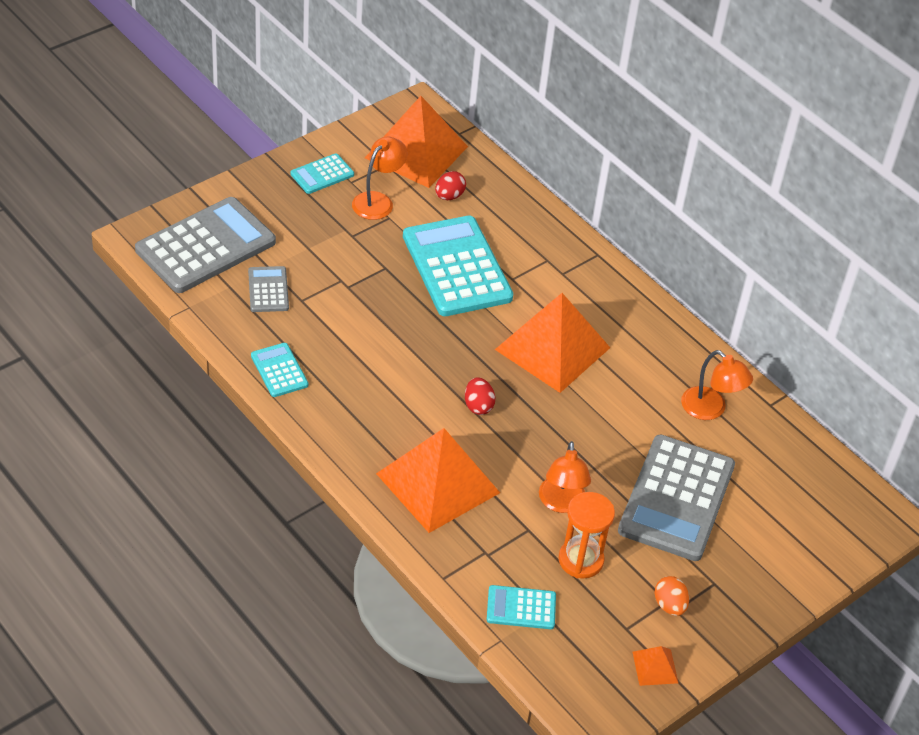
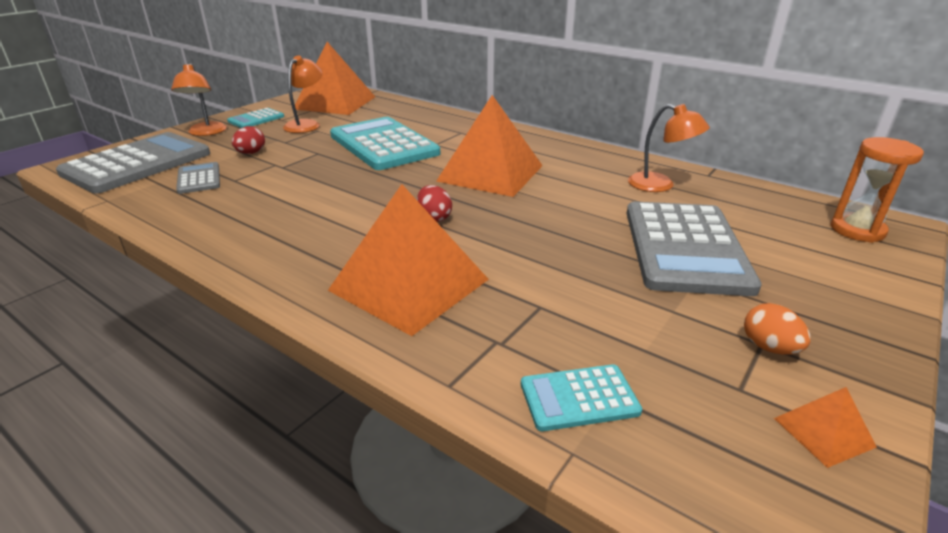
camera: 10 degrees left, 15 degrees down
turquoise calculator [251,343,308,397] -> none
red egg [435,171,466,200] -> red egg moved to [232,126,265,154]
orange lamp [539,441,591,513] -> orange lamp moved to [171,63,227,136]
orange hourglass [558,492,615,579] -> orange hourglass moved to [830,137,924,243]

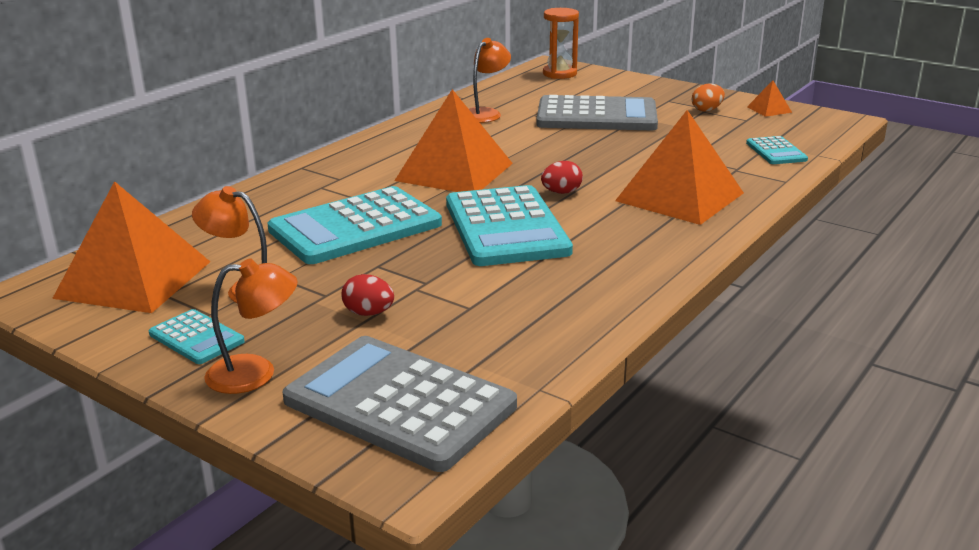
camera: 90 degrees left, 5 degrees down
grey calculator [176,162,220,194] -> none
none -> turquoise calculator [446,185,573,266]

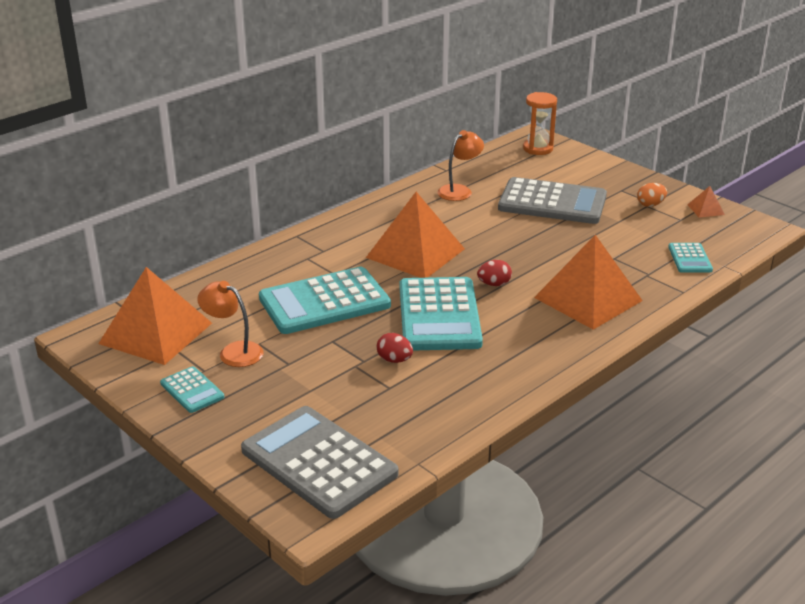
camera: 10 degrees right, 5 degrees up
orange lamp [204,258,297,394] -> none
red egg [341,274,394,316] -> red egg moved to [376,333,413,363]

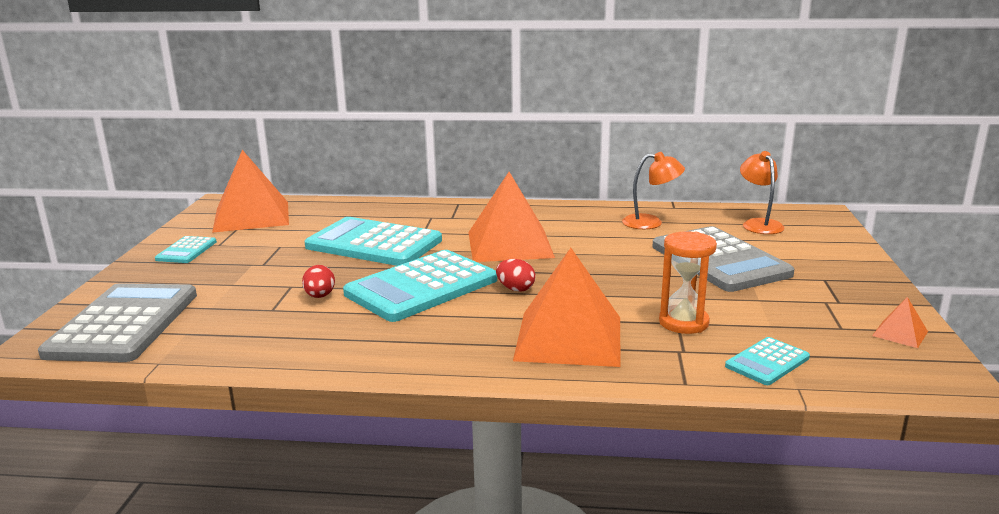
camera: 50 degrees right, 10 degrees down
orange lamp [197,281,263,367] -> orange lamp moved to [740,151,785,234]
orange hourglass [523,92,557,155] -> orange hourglass moved to [659,231,717,334]
orange egg [637,183,667,207] -> none

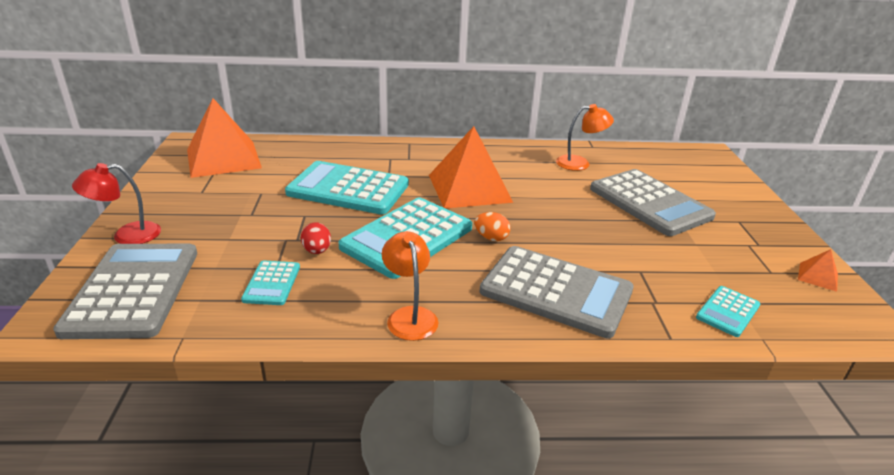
camera: 10 degrees left, 10 degrees up
turquoise calculator [155,236,217,263] -> turquoise calculator moved to [241,260,300,305]
red egg [496,259,536,292] -> orange egg [474,212,511,241]
orange pyramid [513,248,620,367] -> grey calculator [479,246,634,338]
orange hourglass [659,231,717,334] -> none
orange lamp [740,151,785,234] -> orange lamp moved to [382,231,439,341]
none -> red lamp [72,163,161,244]

